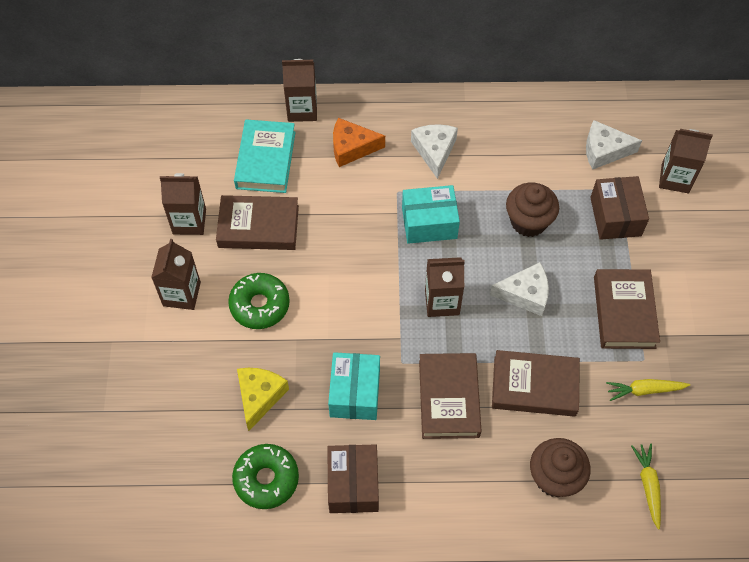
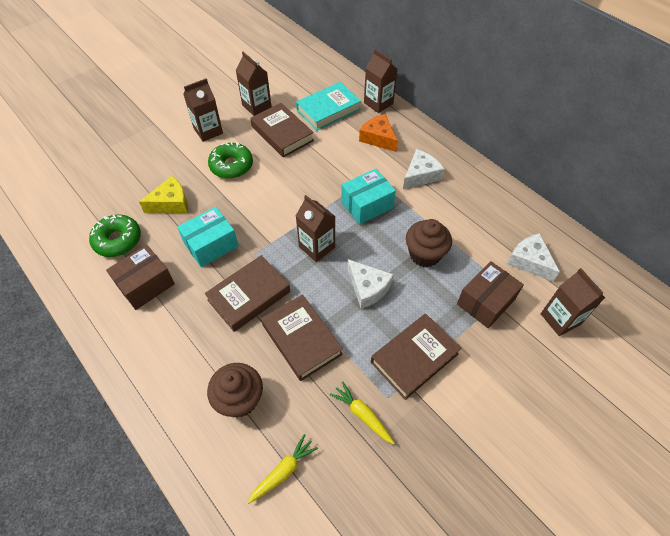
camera: 50 degrees right, 5 degrees down
turquoise box [402,185,460,244] -> turquoise box turned 75 degrees counterclockwise [341,169,396,225]

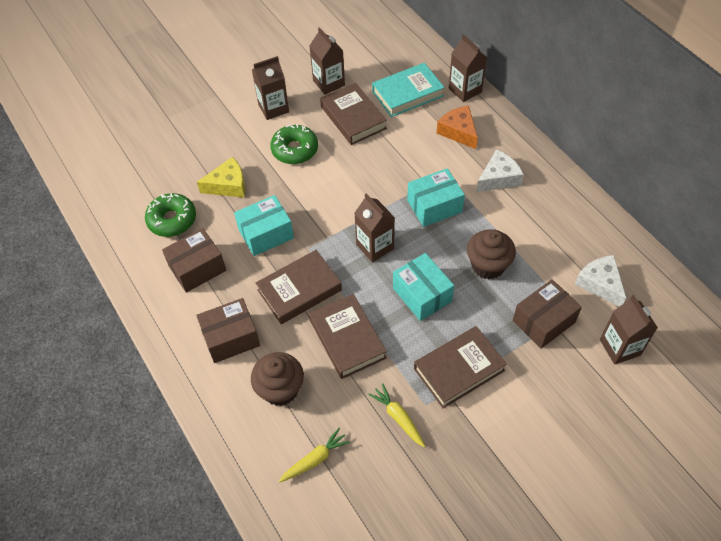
camera: 10 degrees right, 0 degrees up
white cheese [347,259,394,309] -> turquoise box [393,253,454,321]
none -> brown box [196,298,260,363]

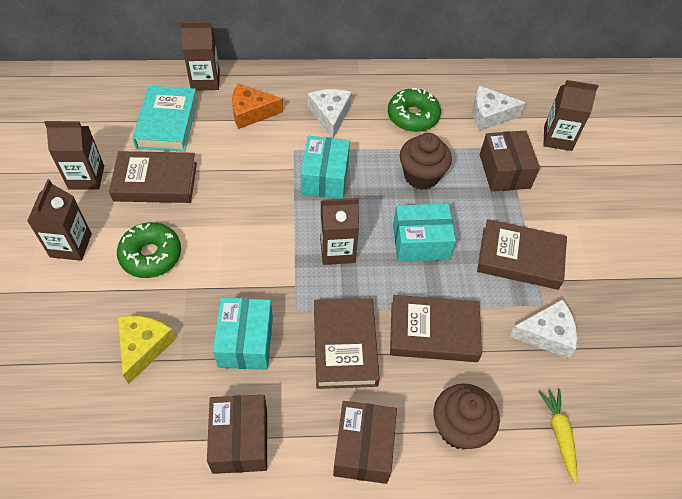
camera: 65 degrees left, 0 degrees up
green donut [145,193,196,237] -> green donut moved to [388,88,441,132]
yellow carrot [368,383,425,447] -> white cheese [509,299,577,359]
brown book [414,326,507,408] -> brown book turned 75 degrees counterclockwise [477,219,567,290]

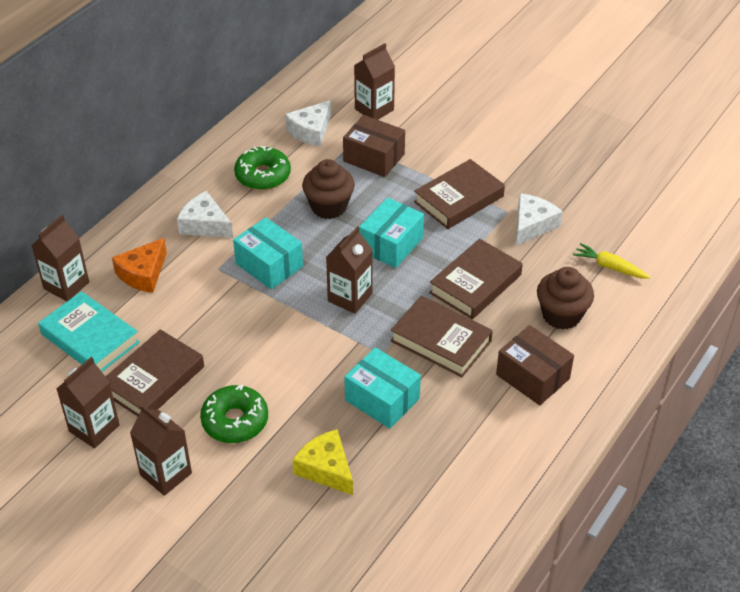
camera: 50 degrees left, 10 degrees down
brown box [207,395,267,474] -> none

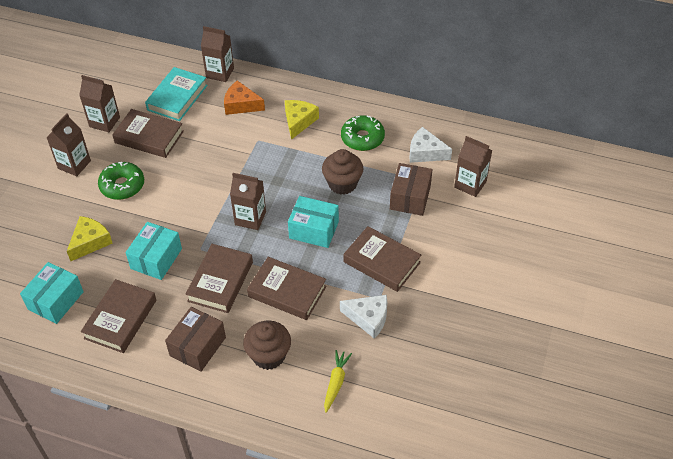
camera: 75 degrees right, 5 degrees up
white cheese [177,191,233,238] -> yellow cheese [285,100,319,140]
turquoise box [233,217,303,289] -> turquoise box moved to [20,262,84,324]
none -> brown book [81,279,156,353]

